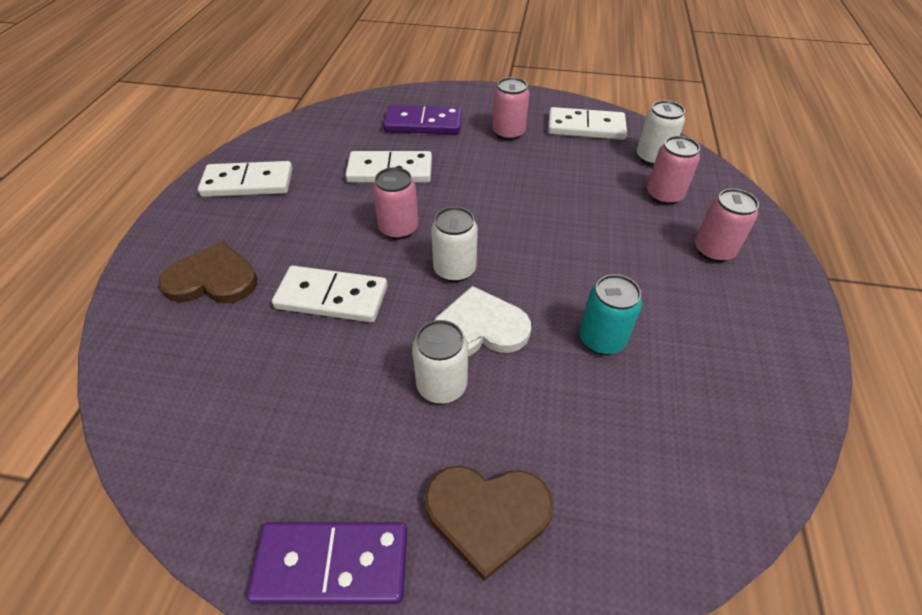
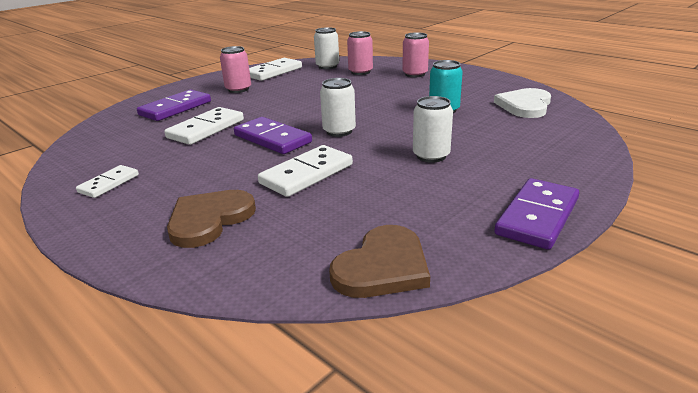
camera: 55 degrees left, 20 degrees down
white domino [198,161,293,197] -> white domino [76,165,139,198], size x0.60
pink can [373,167,418,240] -> purple domino [234,117,312,154]
brown heart [425,466,553,581] -> brown heart moved to [329,225,430,298]
white heart [434,286,531,356] -> white heart moved to [494,88,551,118]

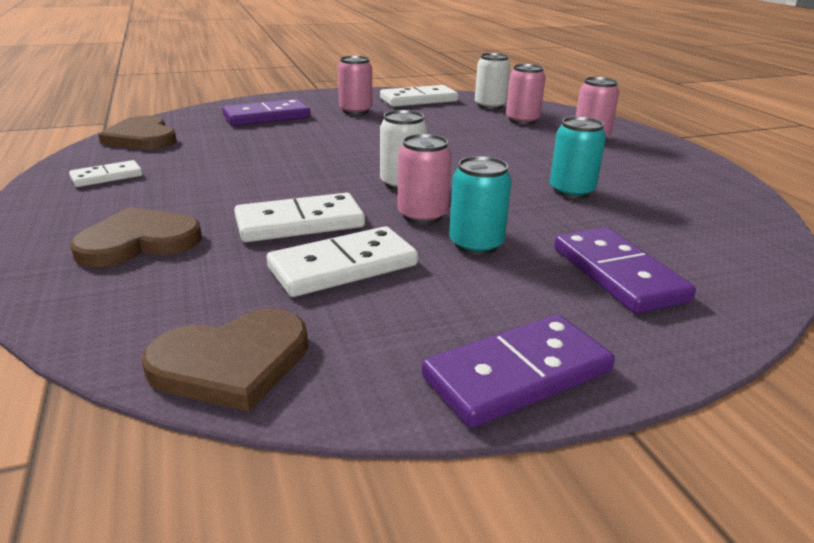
camera: 25 degrees right, 0 degrees up
white domino [164,107,244,145] -> white domino moved to [267,226,418,297]
purple domino [234,117,312,154] -> purple domino moved to [554,227,696,314]
white can [413,96,453,163] -> turquoise can [449,156,512,255]
white heart [494,88,551,118] -> none
none -> brown heart [98,116,177,150]
none -> pink can [397,134,452,225]

